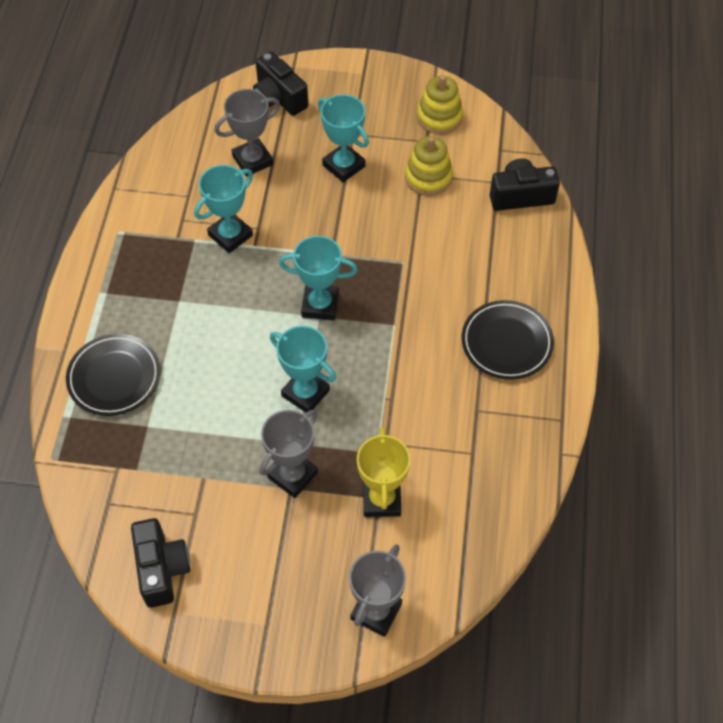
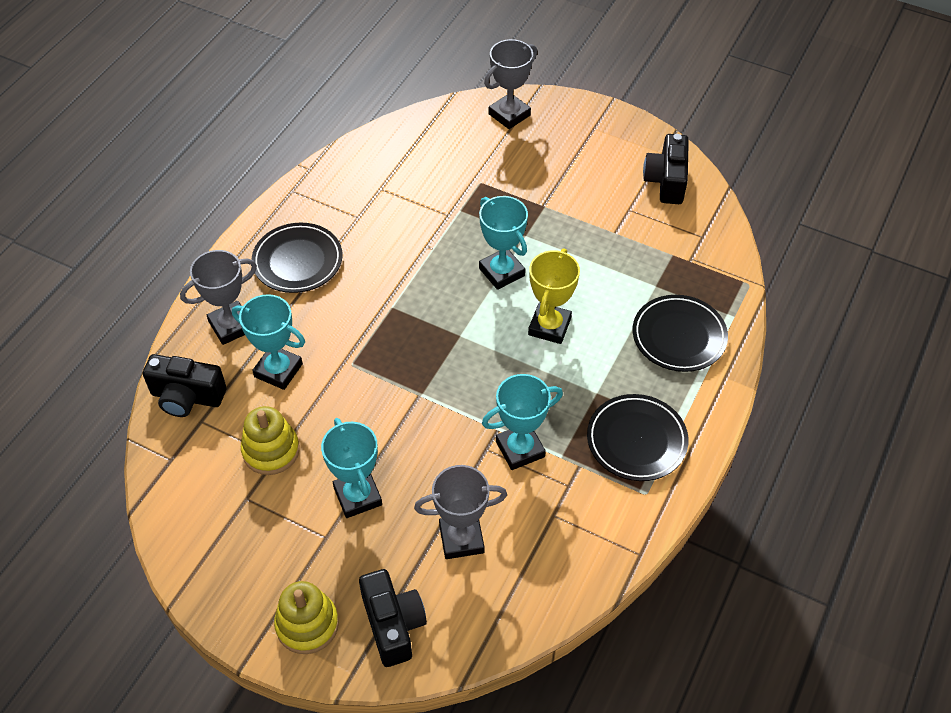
camera: 160 degrees left, 5 degrees down
grey trophy [259,410,318,498] -> grey trophy moved to [180,250,257,345]
turquoise trophy [279,236,358,320] -> turquoise trophy moved to [232,294,305,390]
yellow trophy [357,427,411,517] -> yellow trophy moved to [528,248,580,344]
yellow stacking toy [417,75,463,134] -> yellow stacking toy moved to [274,581,339,654]
none -> black plate [587,394,688,481]

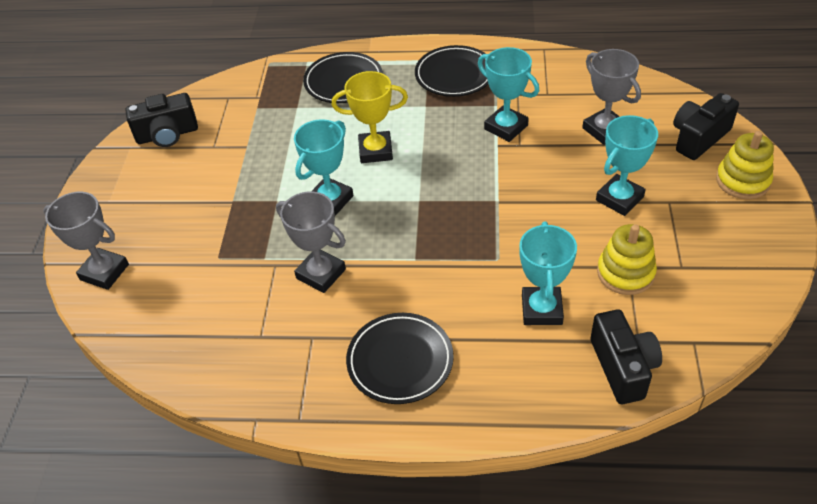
camera: 110 degrees left, 5 degrees down
grey trophy [180,250,257,345] -> grey trophy moved to [276,191,346,293]

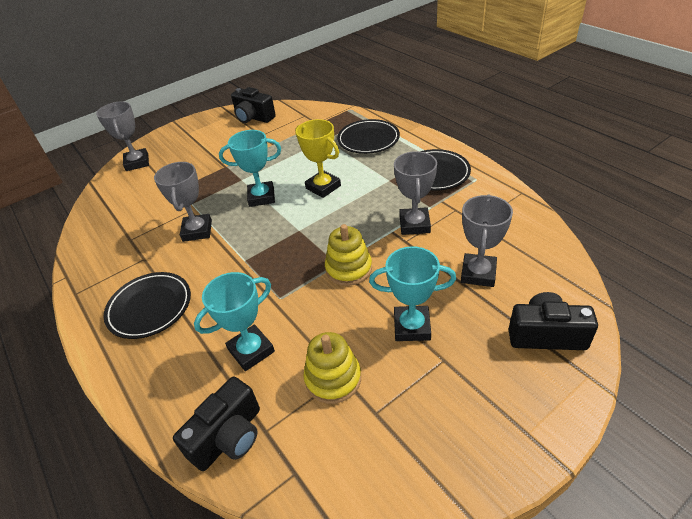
camera: 50 degrees right, 5 degrees down
turquoise trophy [478,47,539,142] -> grey trophy [394,151,437,235]
yellow stacking toy [716,131,774,199] -> yellow stacking toy moved to [325,224,372,286]

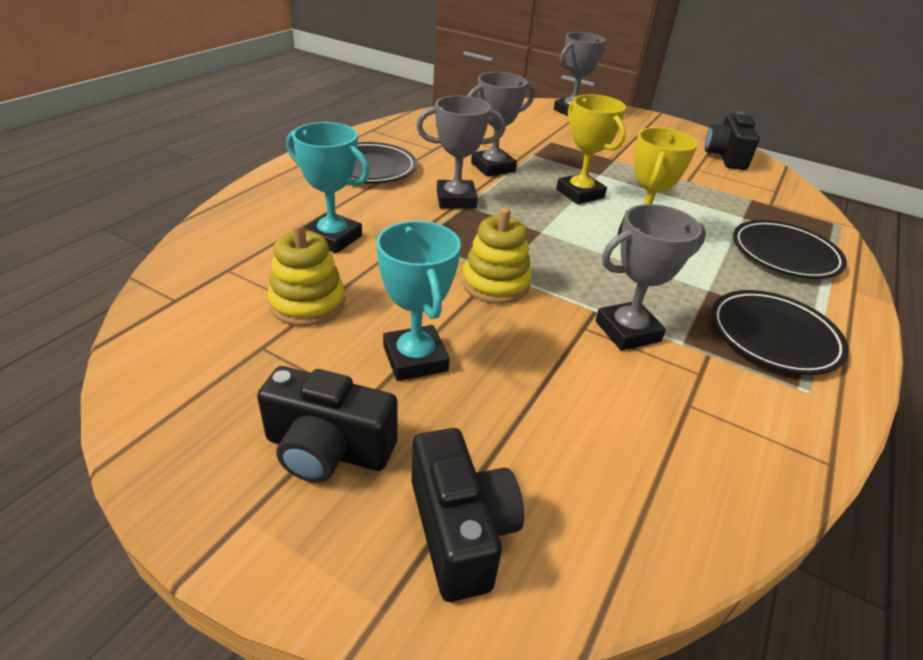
camera: 60 degrees right, 5 degrees down
black camera [173,377,260,471] -> black camera moved to [257,366,397,483]
turquoise trophy [219,130,281,207] -> yellow trophy [556,94,626,204]
grey trophy [461,194,513,287] -> grey trophy moved to [416,96,506,209]

